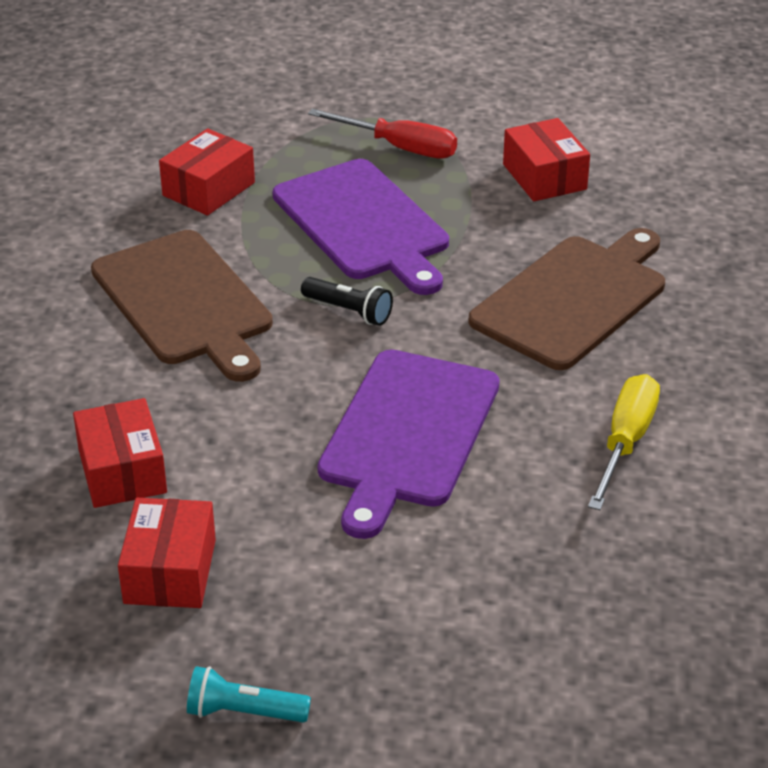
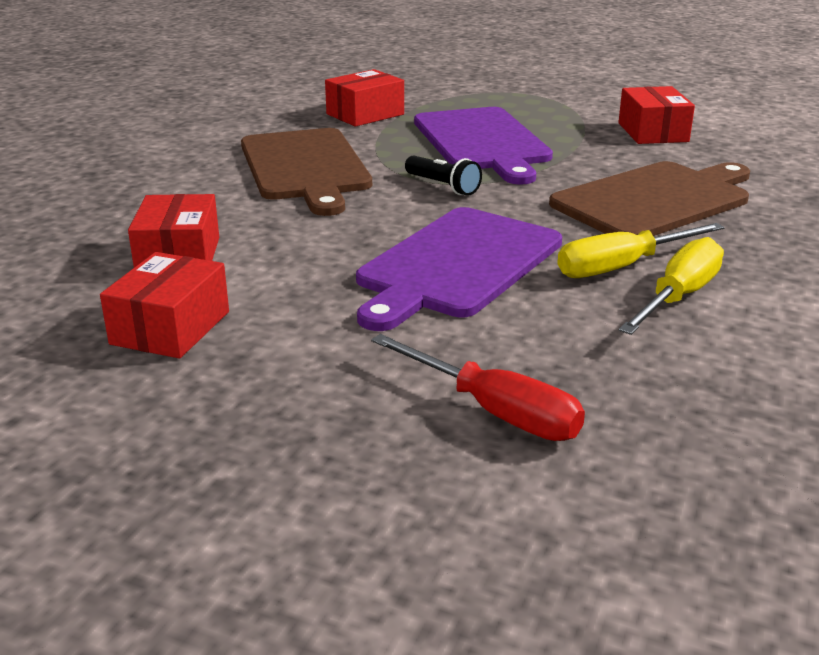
camera: 15 degrees right, 10 degrees down
turquoise flashlight [187,666,311,722] -> none
red screwdriver [308,109,457,159] -> red screwdriver moved to [371,334,585,441]
none -> yellow screwdriver [557,223,725,278]

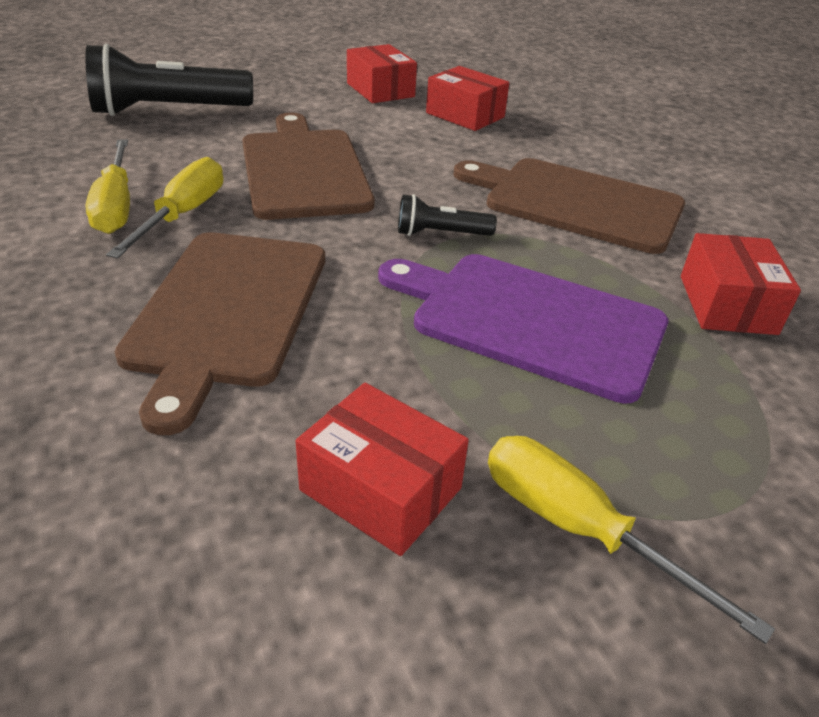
camera: 130 degrees right, 10 degrees up
purple cutting board [356,207,562,331] -> brown cutting board [242,113,374,220]
red screwdriver [371,334,585,441] -> black flashlight [85,43,253,116]
none -> yellow screwdriver [488,436,775,644]

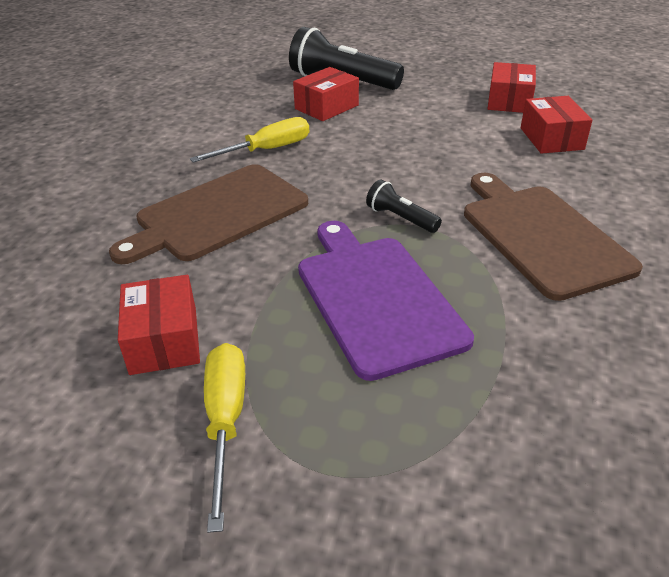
camera: 45 degrees right, 0 degrees up
yellow screwdriver [85,139,130,234] -> none
brown cutting board [242,113,374,220] -> none
red box [681,233,801,335] -> red box moved to [293,67,359,121]

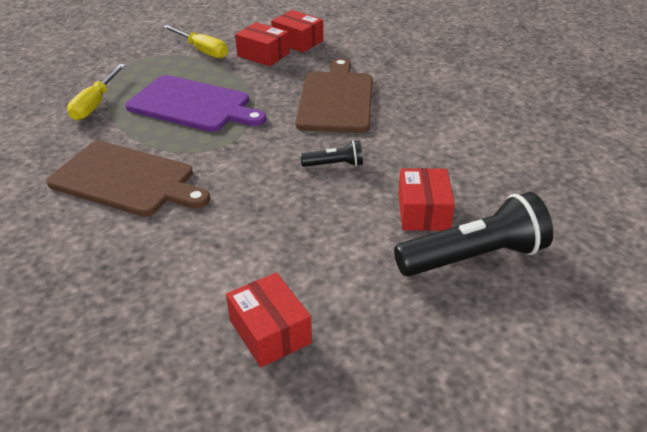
camera: 135 degrees right, 0 degrees up
yellow screwdriver [190,117,310,163] -> yellow screwdriver moved to [67,64,126,120]
black flashlight [366,180,442,233] -> black flashlight moved to [300,140,363,167]
red box [521,96,593,154] -> red box moved to [271,10,323,53]

